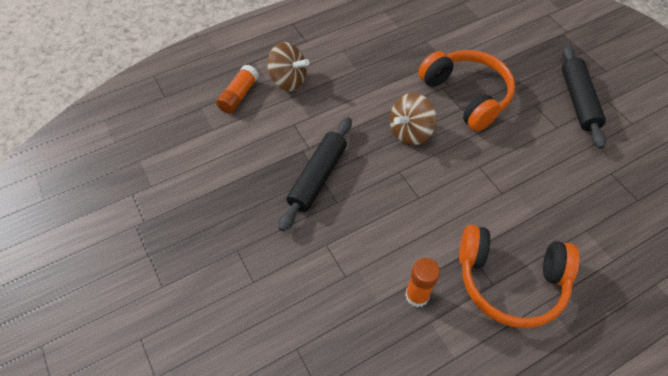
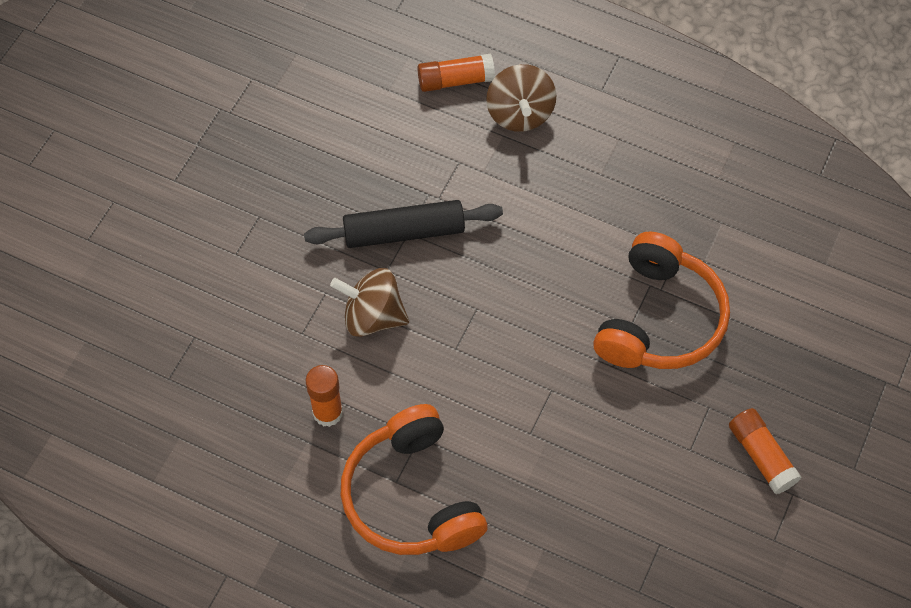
camera: 55 degrees right, 5 degrees up
brown spinning top [390,93,437,145] -> brown spinning top moved to [330,268,409,337]
black rolling pin [562,45,606,149] -> orange glue stick [729,408,801,494]

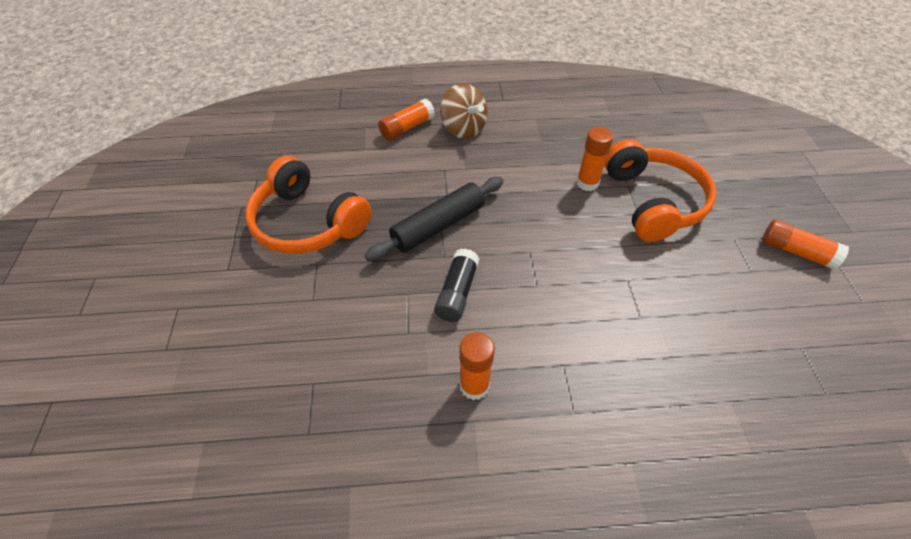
camera: 30 degrees left, 10 degrees down
brown spinning top [330,268,409,337] -> black glue stick [434,248,479,322]
orange headphones [341,404,487,555] -> orange headphones moved to [245,156,371,254]
none -> orange glue stick [576,127,613,191]

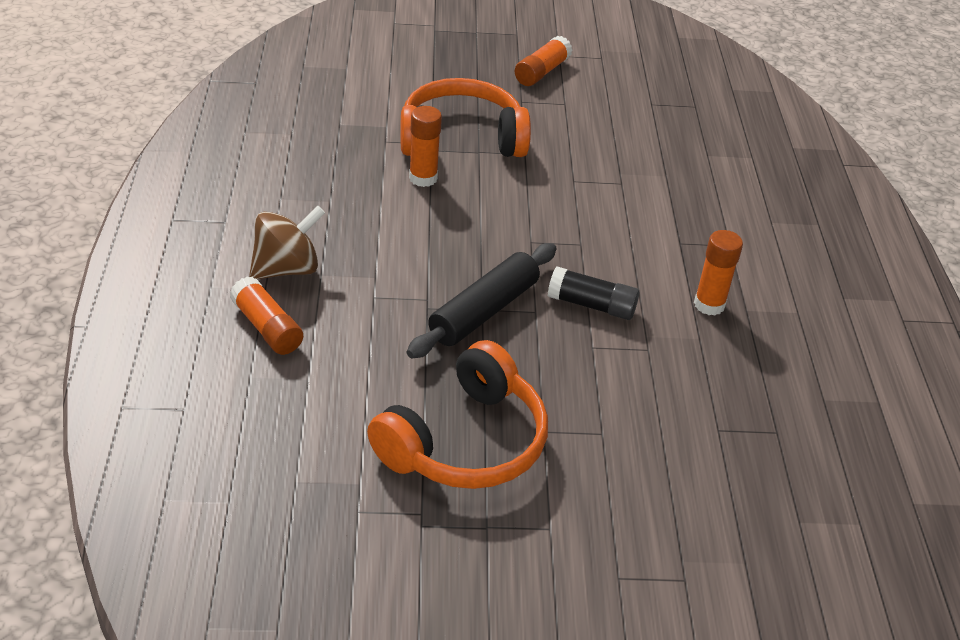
camera: 90 degrees left, 10 degrees down
black rolling pin [365,177,503,261] -> black rolling pin turned 75 degrees clockwise [407,243,556,359]

